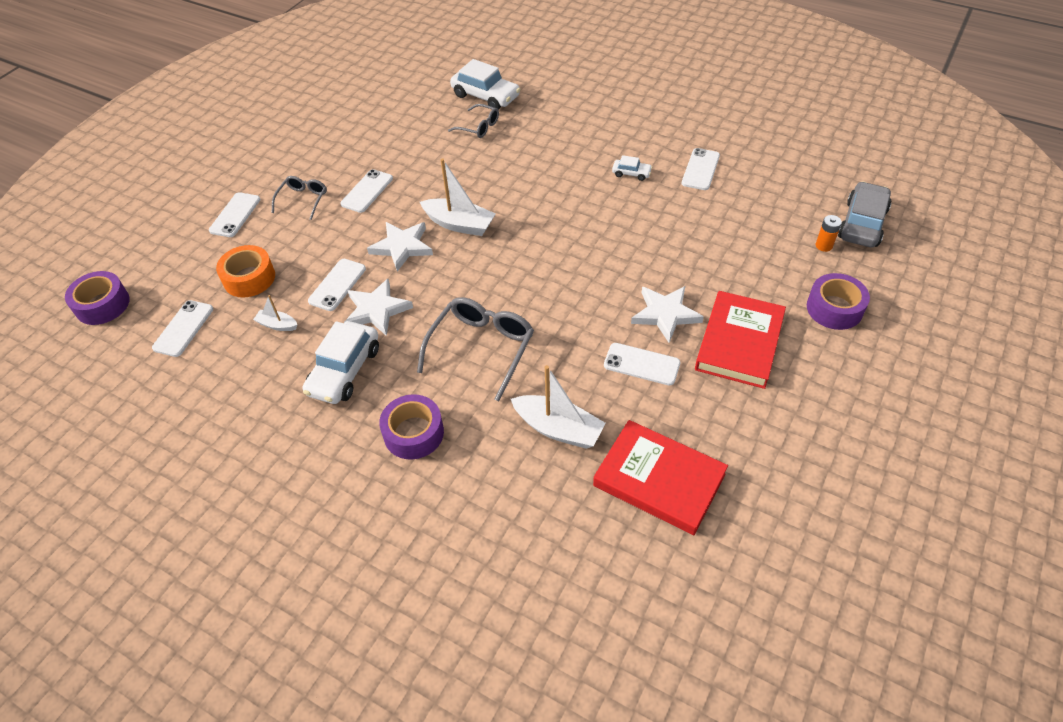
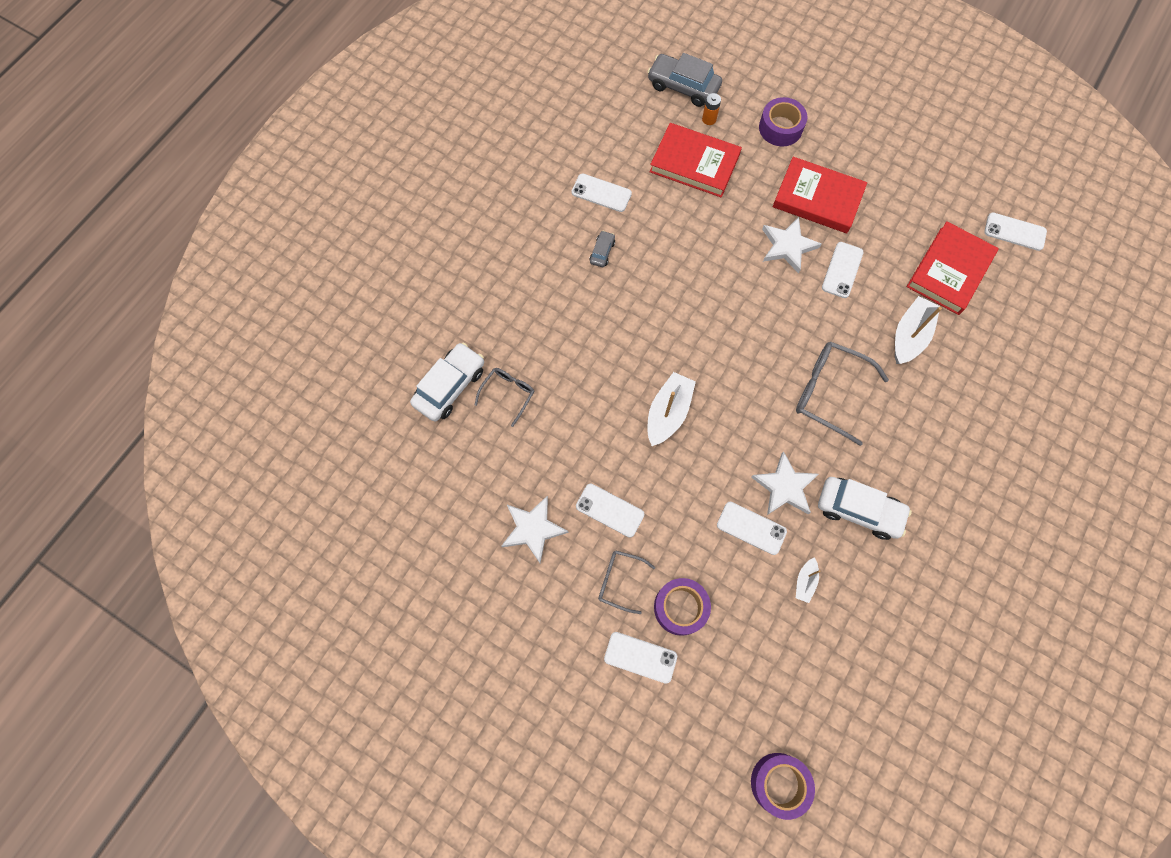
camera: 90 degrees left, 20 degrees up
white phone [152,300,213,357] -> white phone moved to [984,212,1047,251]
orange tape [216,245,275,297] -> none
white star [367,222,433,271] -> white star moved to [501,496,569,563]
purple tape [379,394,444,460] -> purple tape moved to [654,578,711,636]
white car [612,155,652,181] -> grey car [589,231,615,267]
none -> red book [650,123,742,197]

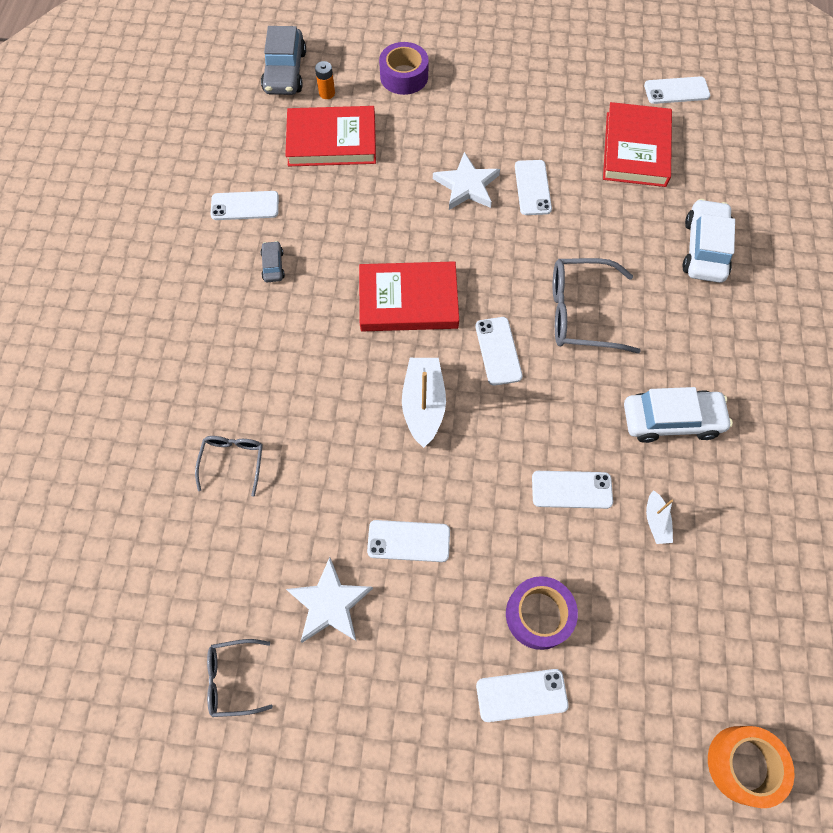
camera: 25 degrees left, 5 degrees down
white car [410,342,484,422] -> white car moved to [682,199,735,283]
grey glasses [598,550,655,614] -> grey glasses moved to [207,639,273,717]
grey car [648,53,722,107] -> grey car turned 90 degrees counterclockwise [261,26,306,95]
white star [751,451,819,515] -> none
purple tape [751,753,815,820] -> orange tape [708,726,795,808]
red book [773,157,867,233] -> red book moved to [359,261,459,331]
white boat [895,296,942,364] -> none
none -> white phone [475,317,523,386]

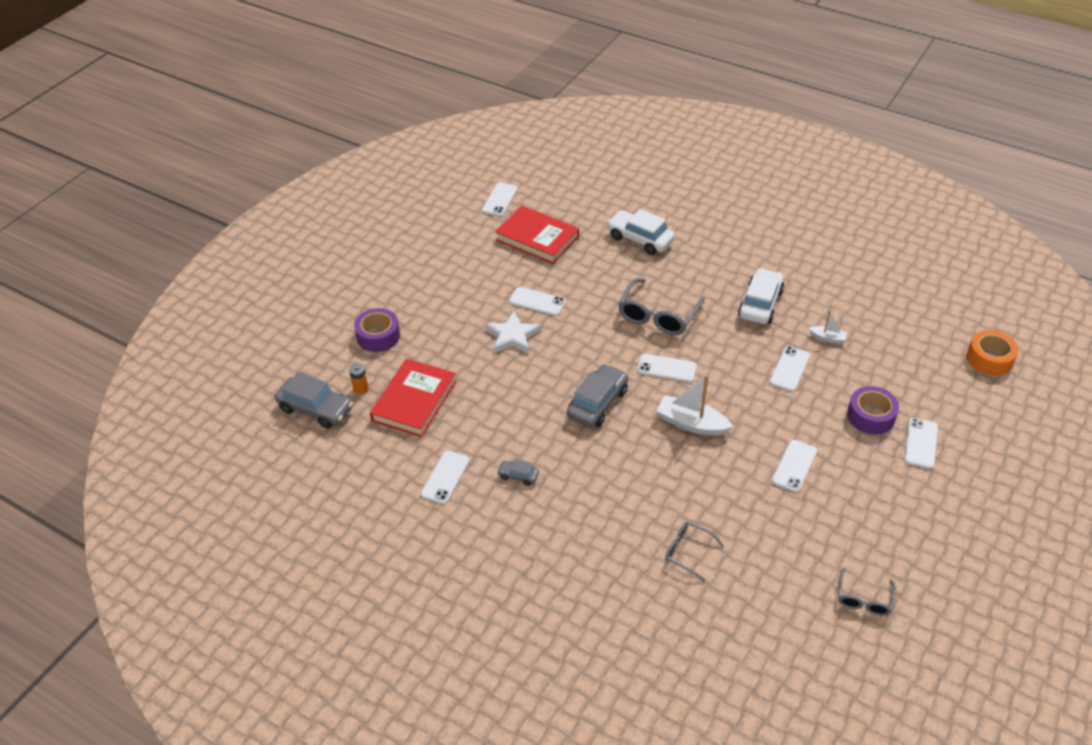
camera: 65 degrees left, 20 degrees down
white star [286,557,373,643] -> none
red book [359,261,459,331] -> grey car [567,364,628,428]

